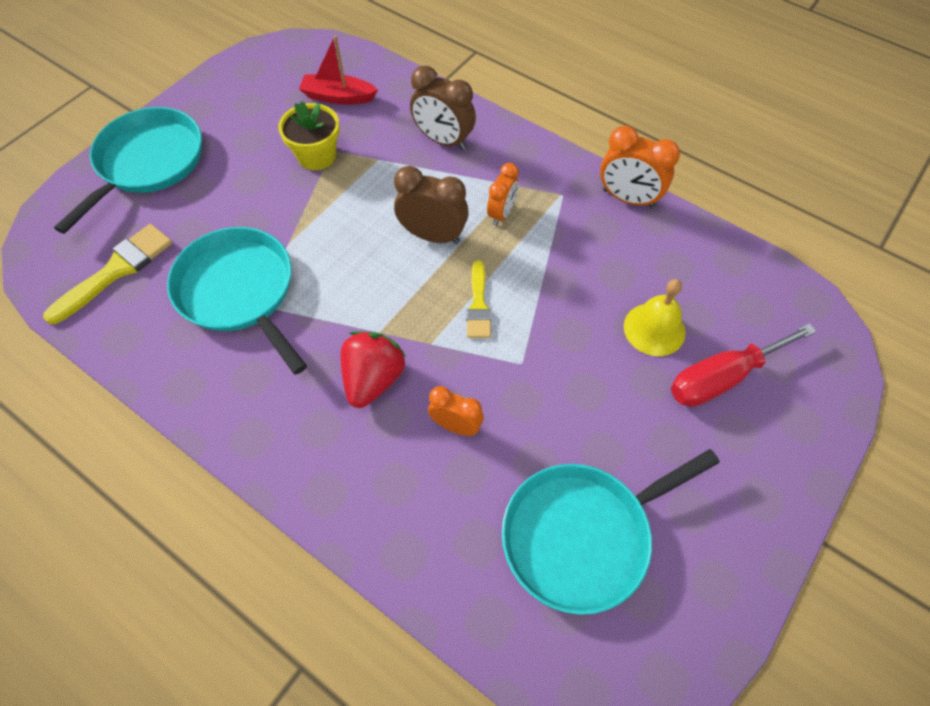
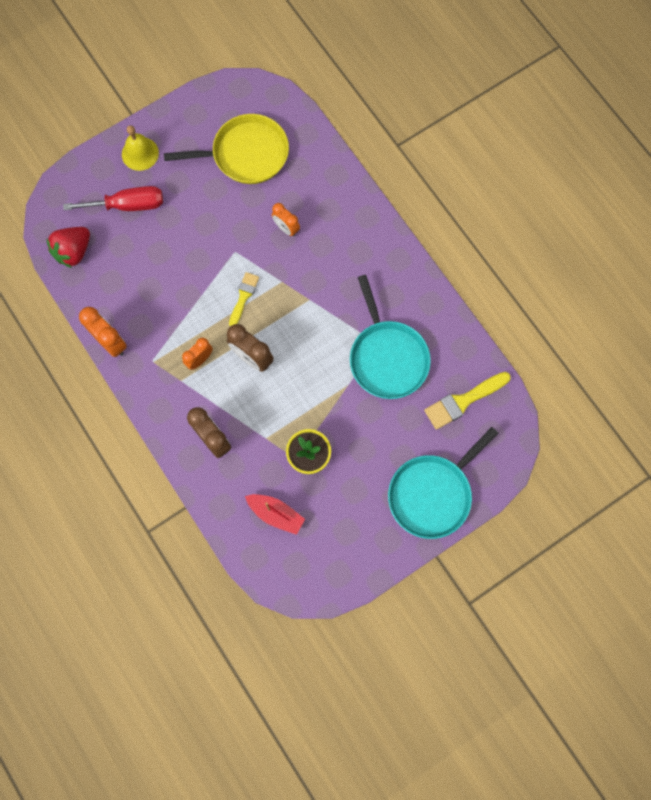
camera: 160 degrees left, 15 degrees up
red strawberry [340,331,406,408] -> red strawberry moved to [46,227,90,268]
turquoise pan [502,449,720,615] -> yellow pan [164,114,289,184]
yellow bell [624,279,686,356] -> yellow bell moved to [122,125,159,171]

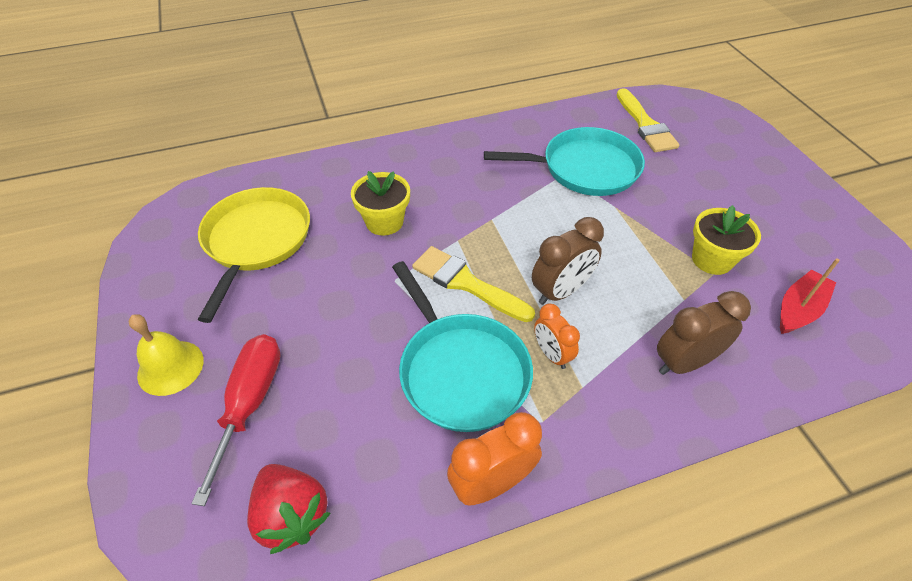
camera: 75 degrees left, 25 degrees down
yellow brush [229,272,259,326] -> yellow brush [412,246,535,322], size x1.55
orange clock [272,203,300,237] -> yellow flower pot [351,171,410,236]
turquoise pan [388,427,498,539] -> turquoise pan moved to [392,261,533,432]

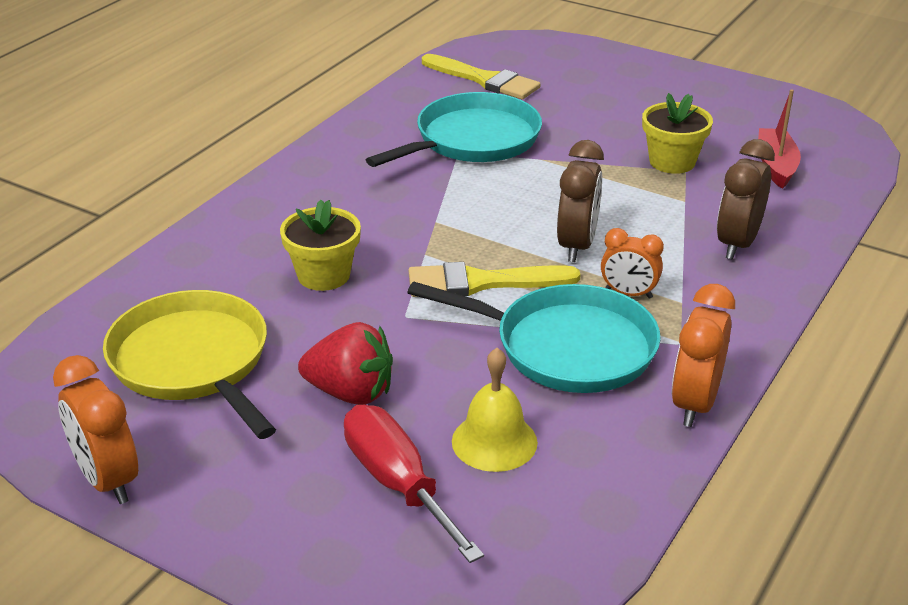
camera: 40 degrees left, 15 degrees down
yellow bell [129,314,204,396] -> yellow bell moved to [452,348,538,472]
red strawberry [247,464,331,554] -> red strawberry moved to [298,322,393,405]
none -> orange clock [53,355,138,504]

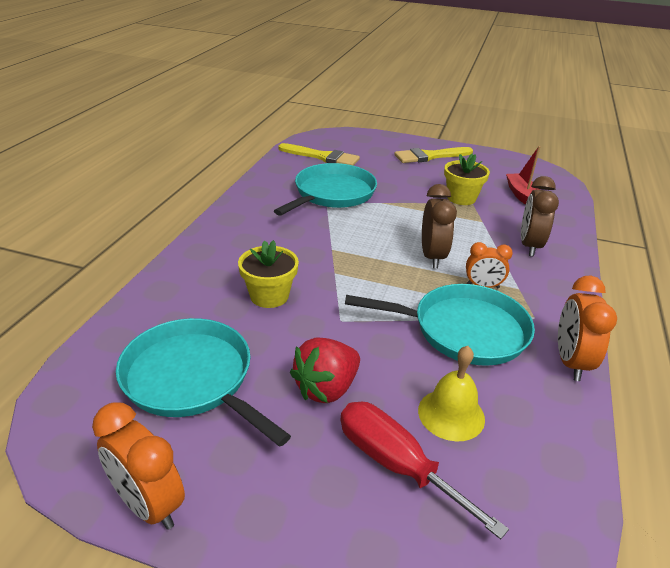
camera: 15 degrees left, 0 degrees up
yellow pan [103,290,276,439] -> turquoise pan [116,318,291,447]
red strawberry [298,322,393,405] -> red strawberry turned 135 degrees clockwise [290,338,360,403]
yellow brush [409,262,581,297] -> yellow brush moved to [394,147,473,163]

